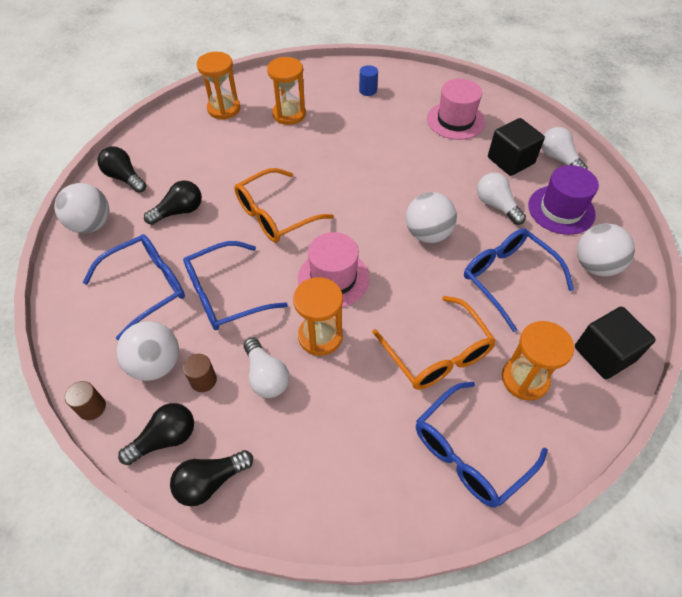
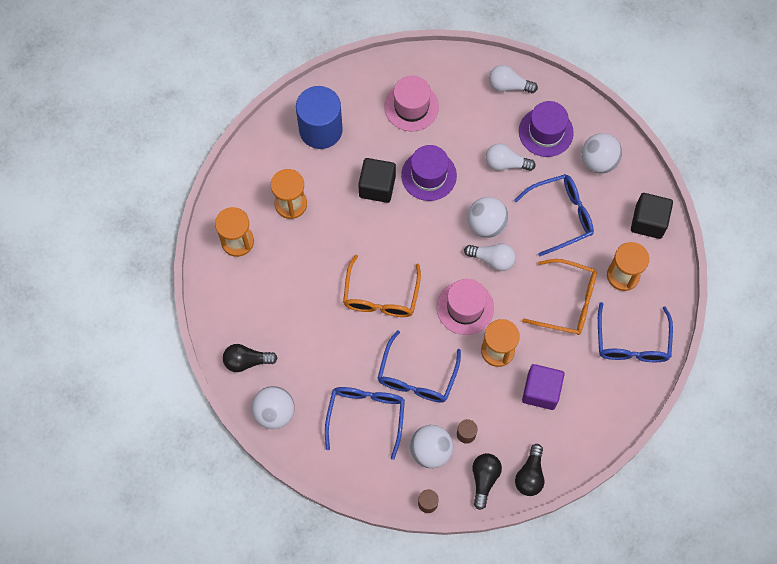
camera: 45 degrees left, 15 degrees up
black light bulb [144,180,202,225] -> none
white light bulb [244,337,289,398] -> white light bulb moved to [464,243,516,271]
blue cylinder [359,65,378,96] -> blue cylinder [296,86,343,149], size x2.43
blue glasses [464,228,574,332] -> blue glasses turned 150 degrees clockwise [514,174,594,256]
black cube [488,118,545,176] -> black cube moved to [358,158,396,203]
none -> purple hat [401,145,457,201]
none -> purple cube [522,364,565,410]

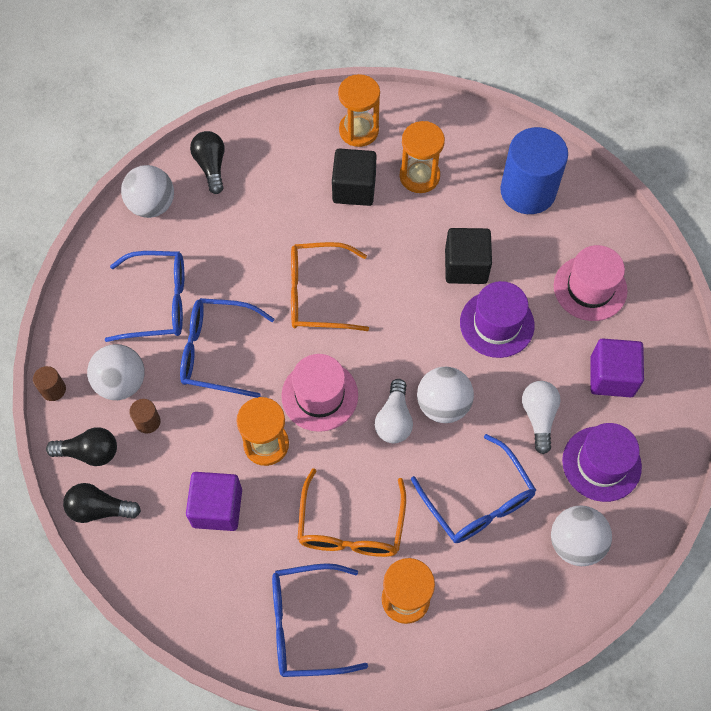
camera: 80 degrees right, 5 degrees down
white light bulb [489,65,538,93] -> none
black cube [631,193,673,239] -> black cube moved to [332,149,377,206]
none -> purple cube [590,338,644,397]

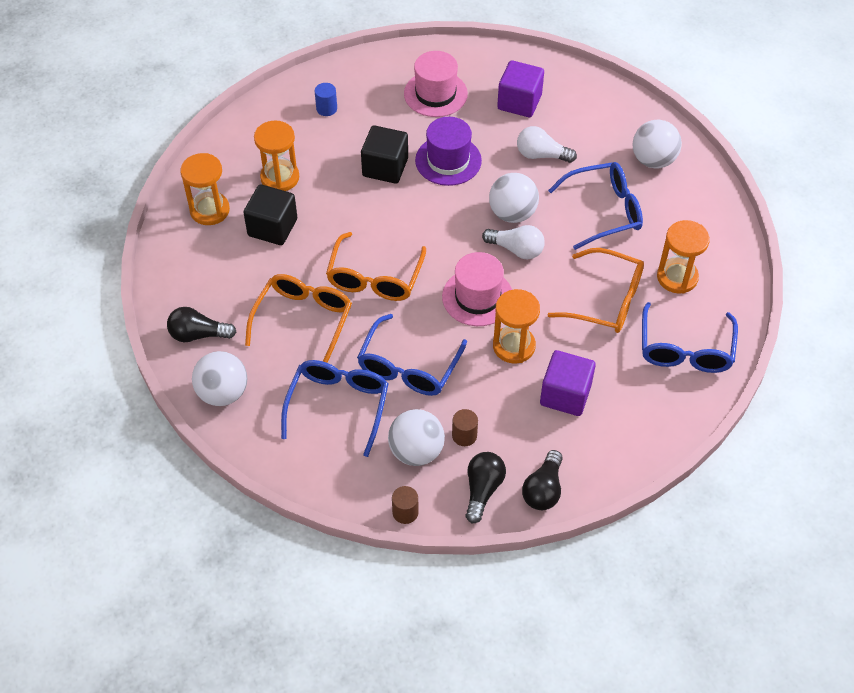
camera: 75 degrees left, 10 degrees down
blue cylinder [500,127,568,214] -> blue cylinder [315,83,337,116], size x0.41
purple hat [562,423,642,502] -> none
none -> orange glasses [245,274,352,363]

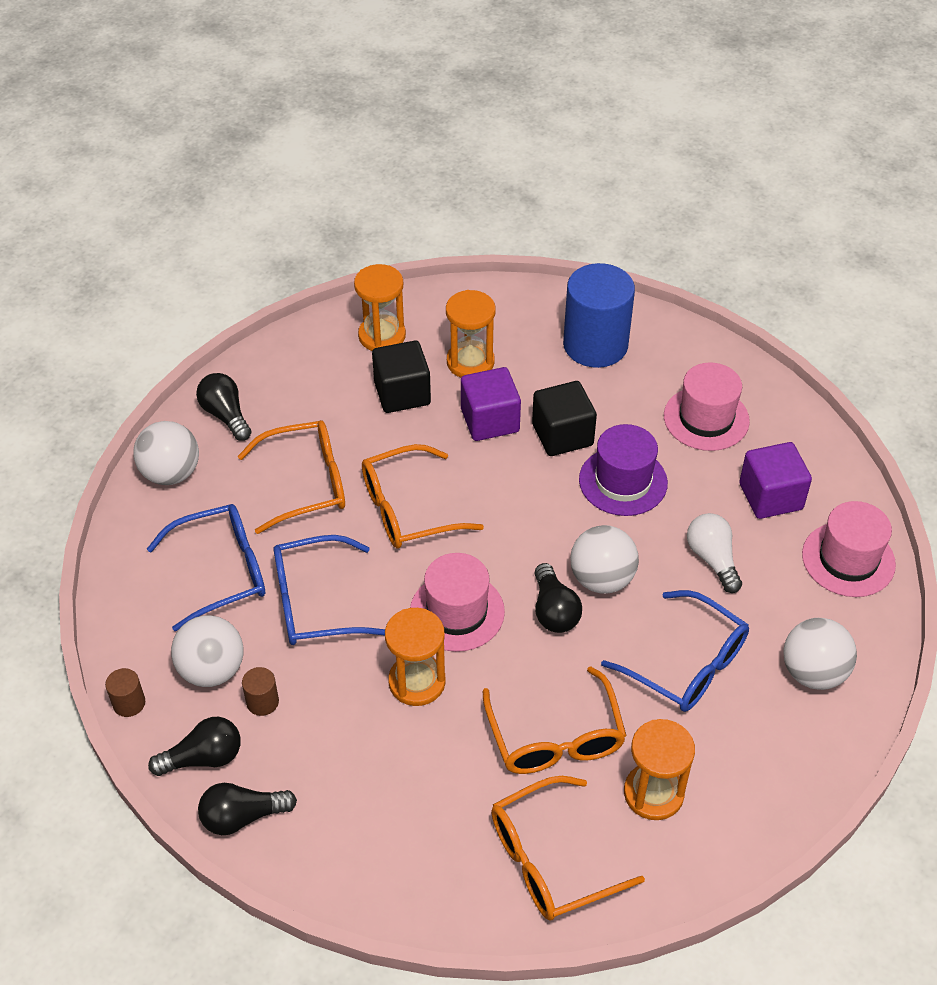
camera: 55 degrees right, 5 degrees down
blue cylinder [315,83,337,116] -> blue cylinder [563,263,635,368], size x2.43
white light bulb [482,225,545,260] -> black light bulb [534,563,582,633]
purple cube [540,350,596,416] -> purple cube moved to [461,367,521,441]
blue glasses [642,302,738,373] -> orange glasses [491,776,645,921]
none -> pink hat [802,501,896,597]

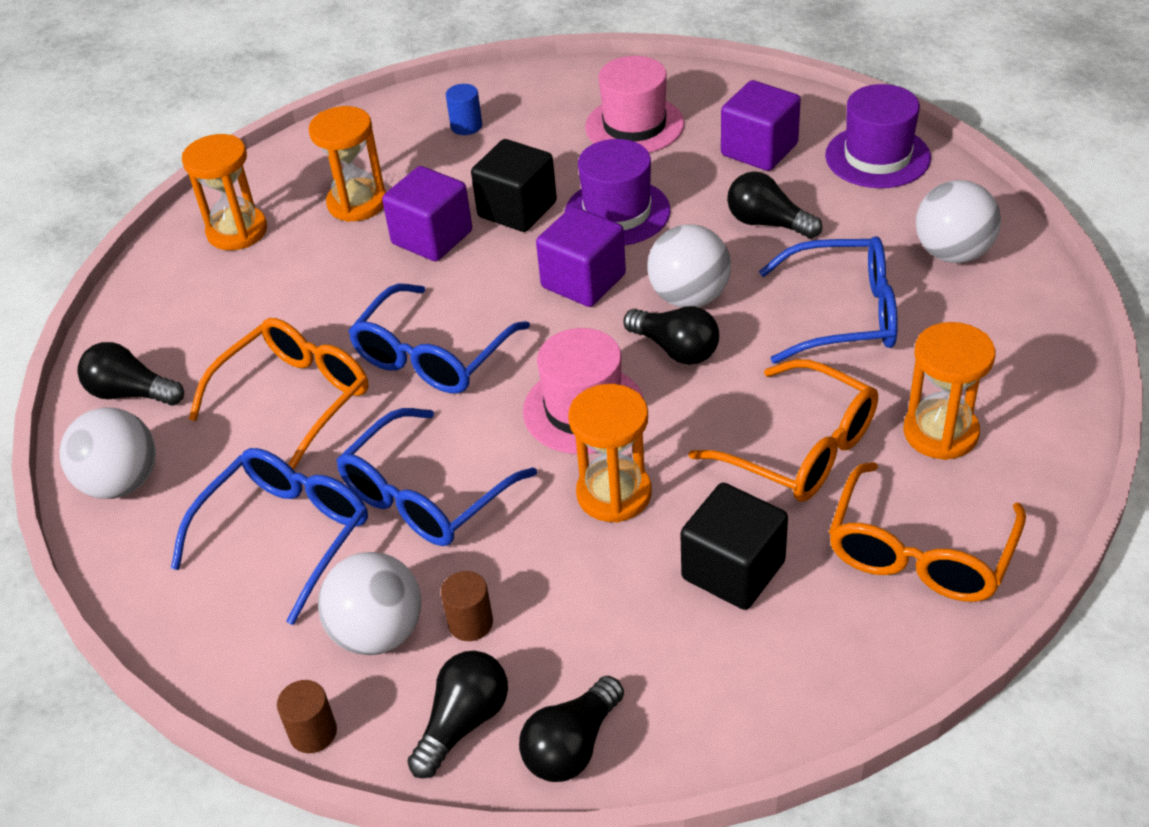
camera: 35 degrees left, 5 degrees down
orange glasses [362,444,484,549] -> blue glasses [348,284,530,393]
black cube [372,341,431,413] -> black cube moved to [680,483,788,610]
blue cylinder [563,263,635,368] -> blue cylinder [446,84,482,135], size x0.41
white light bulb [687,513,742,593] -> black light bulb [727,171,822,239]
pink hat [802,501,896,597] -> purple hat [825,84,931,188]
none -> purple cube [536,207,626,307]

